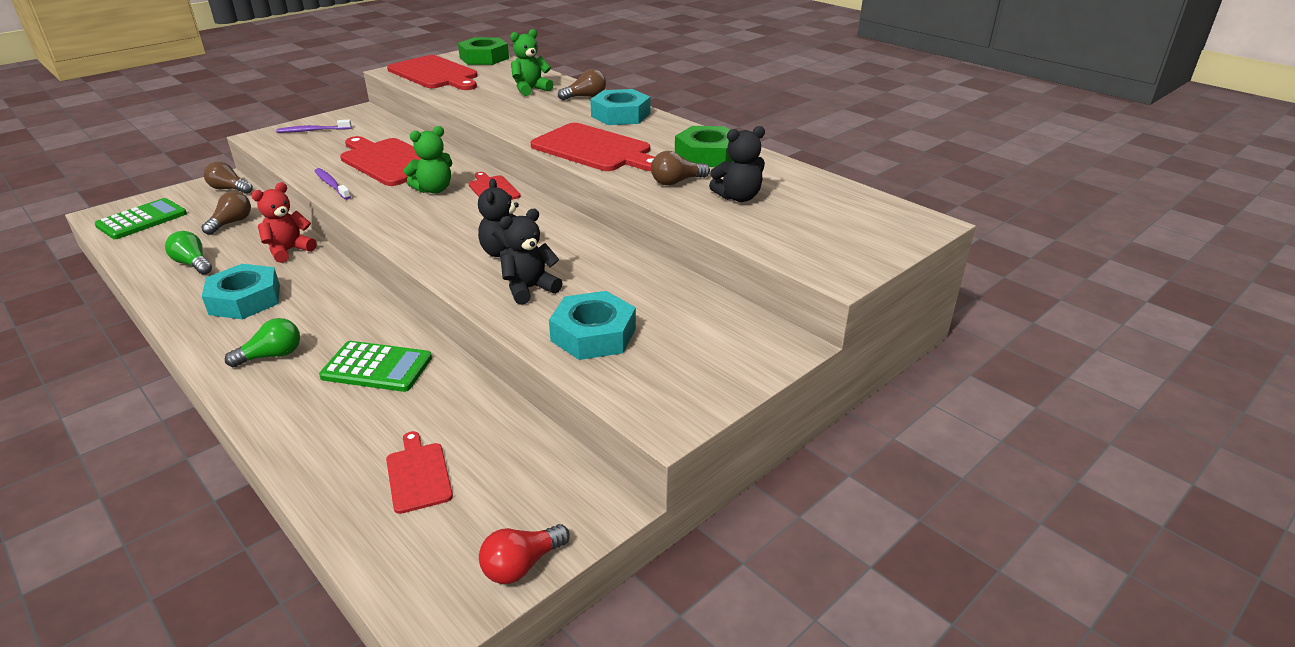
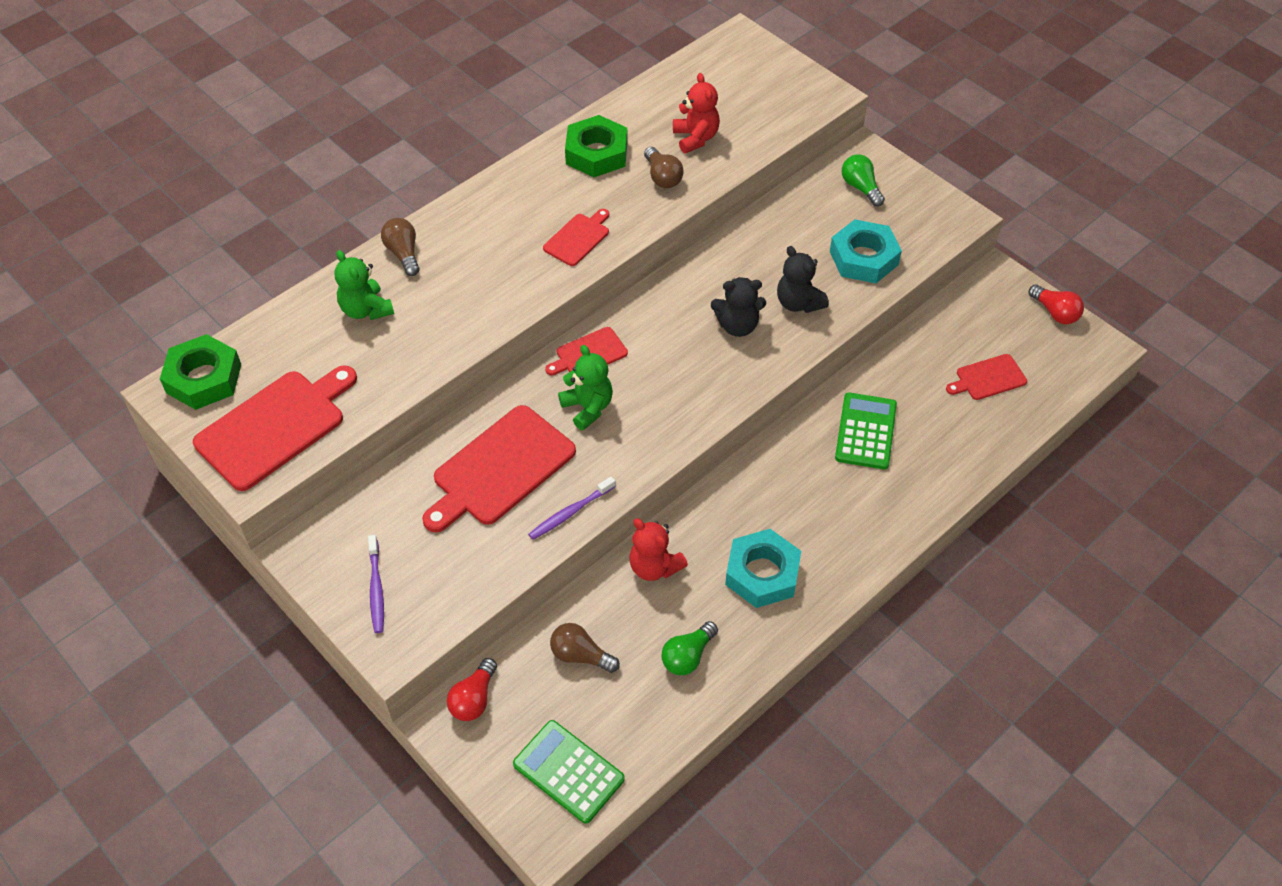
camera: 90 degrees left, 20 degrees up
brown light bulb [204,161,253,194] -> red light bulb [447,658,497,721]
green light bulb [225,318,300,367] -> green light bulb moved to [842,154,885,207]
red cutting board [531,123,655,171] -> red cutting board [543,209,609,266], size x0.52
turquoise nut [590,89,650,125] -> none
black teddy bear [709,126,765,202] -> red teddy bear [673,73,720,153]

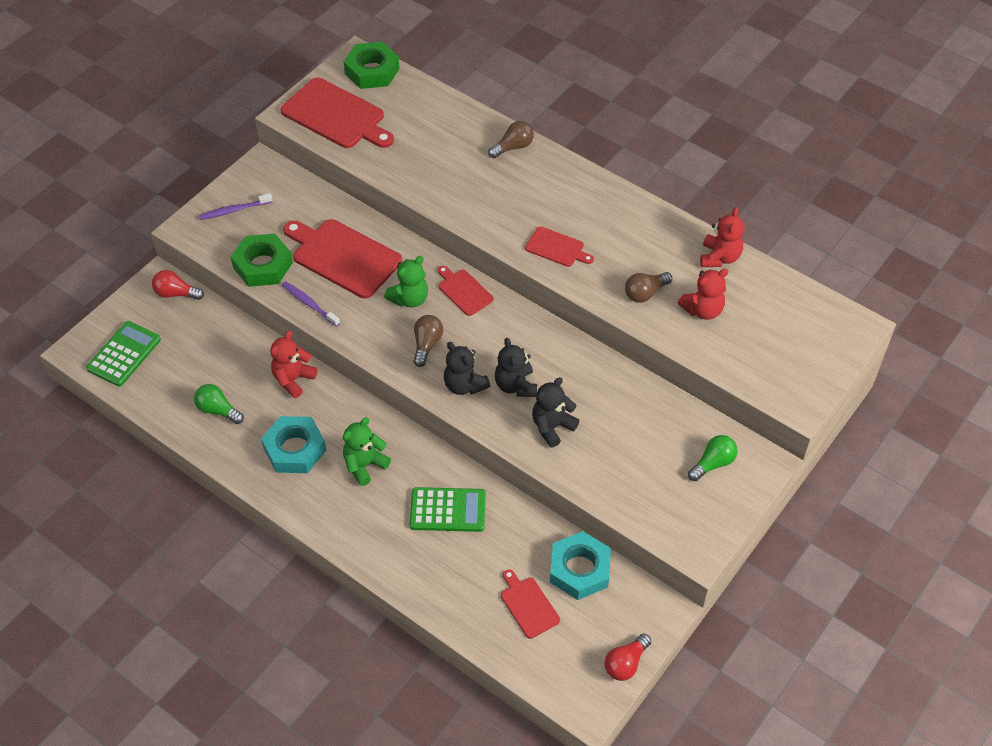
camera: 80 degrees right, 0 degrees up
green teddy bear [335,250,394,320] -> green teddy bear moved to [342,417,391,486]
brown light bulb [550,623,620,673] -> brown light bulb moved to [413,315,443,367]
green nut [565,115,628,177] -> green nut moved to [231,234,293,287]
turquoise nut [830,219,902,283] -> turquoise nut moved to [550,531,611,600]
none -> black teddy bear [444,342,490,395]
none -> red teddy bear [700,207,744,267]

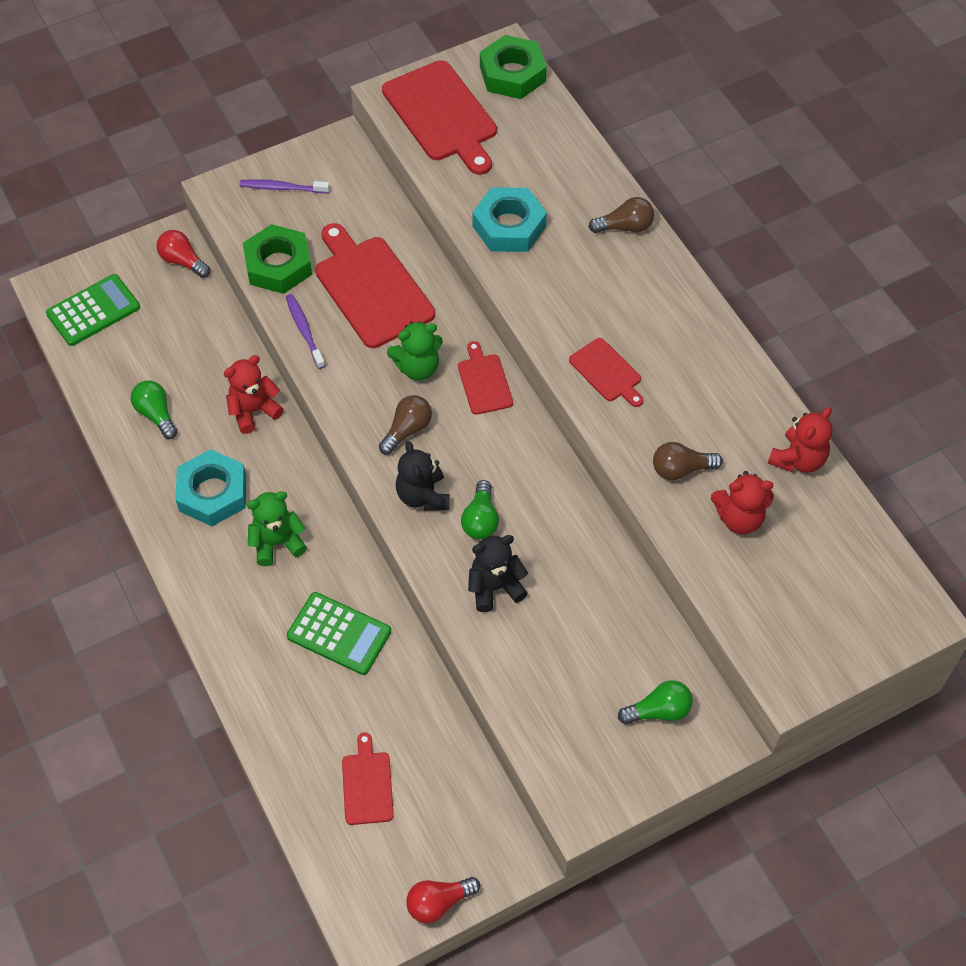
camera: 25 degrees right, 5 degrees up
black teddy bear [495,338,537,397] -> green light bulb [461,480,499,540]
turquoise nut [550,531,611,600] -> turquoise nut moved to [472,188,547,252]

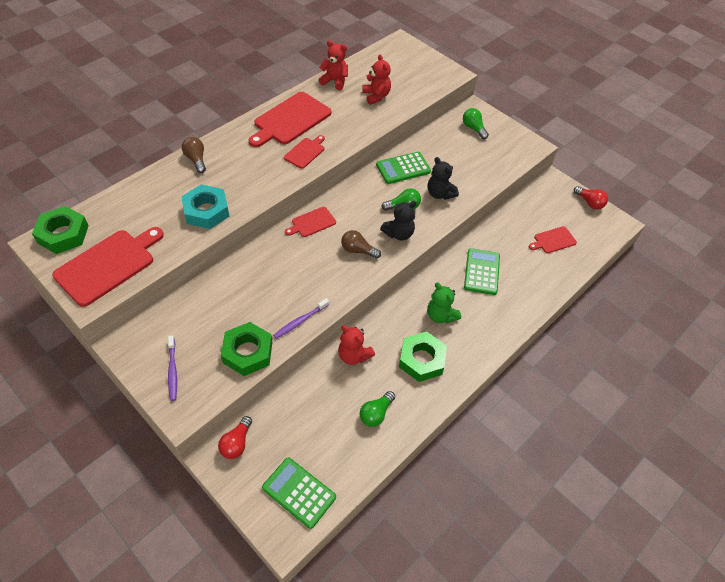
camera: 110 degrees left, 5 degrees down
turquoise nut [176,449,246,526] -> green nut [399,332,447,382]
red cutting board [315,223,435,348] -> red cutting board moved to [249,92,331,147]
green teddy bear [387,321,443,380] -> none
brown light bulb [653,442,723,480] -> none
none -> green calculator [376,152,431,184]

